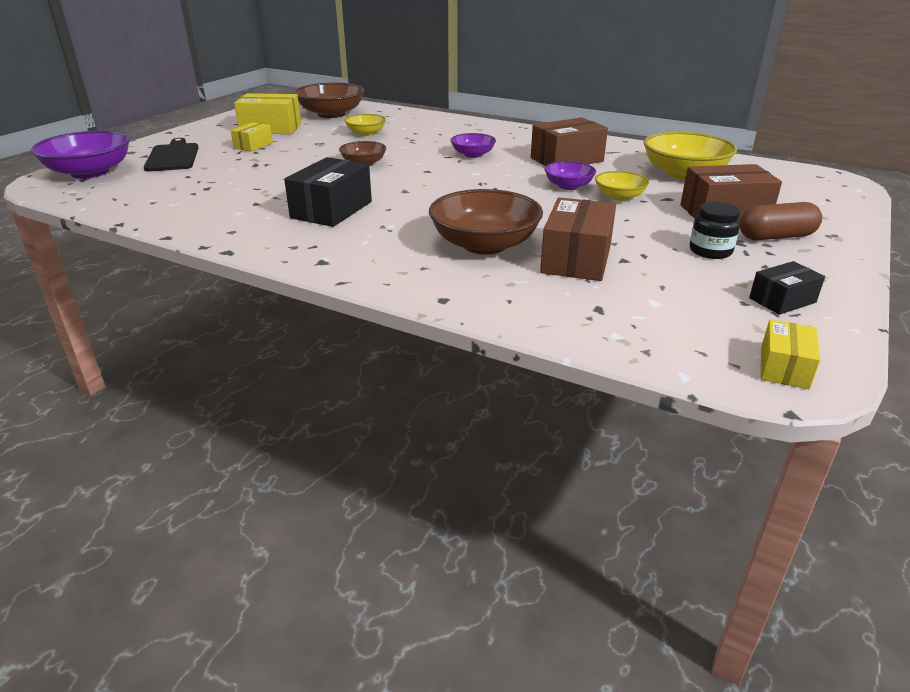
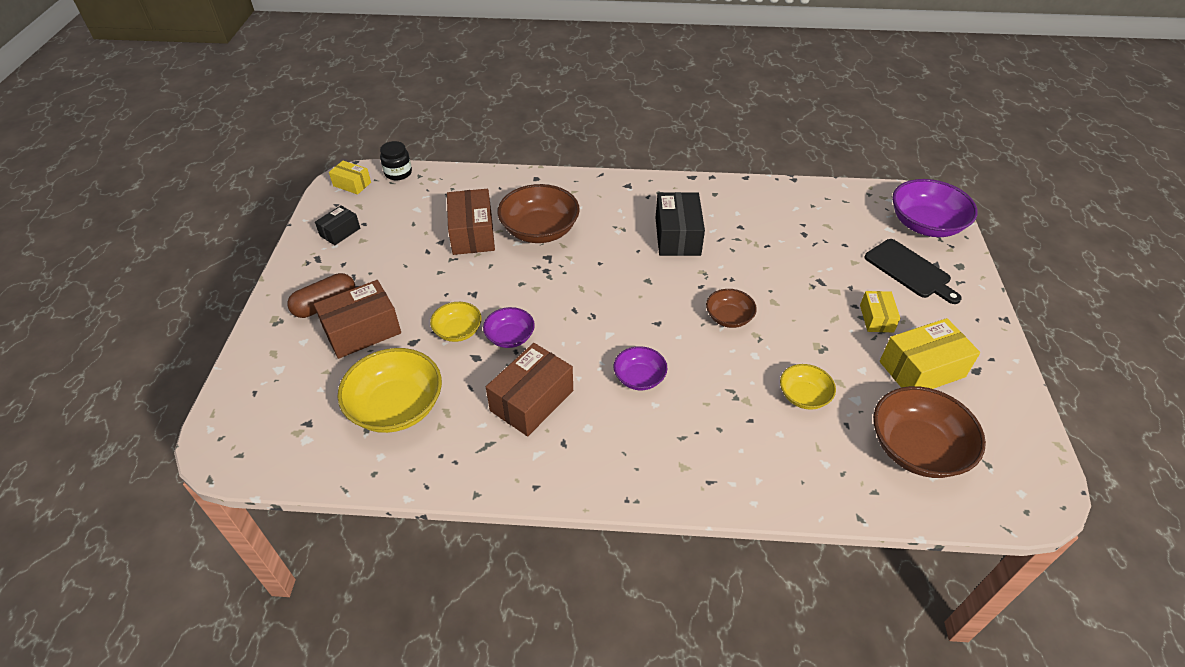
camera: 155 degrees right, 15 degrees up
black jar [690,202,741,259] -> black jar moved to [380,141,412,180]
yellow box [761,319,820,389] -> yellow box turned 60 degrees counterclockwise [329,161,371,195]

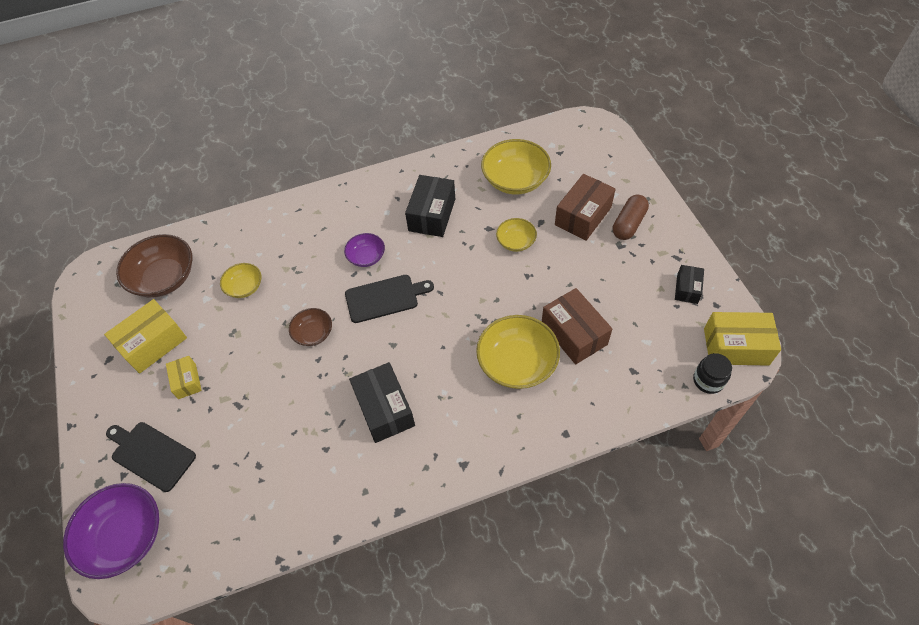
camera: 160 degrees right, 10 degrees up
yellow box [329,161,371,195] -> yellow box [704,312,781,366], size x1.75
purple bowl [483,307,535,348] -> none
brown box [486,343,573,436] -> black box [405,175,455,237]
brown bowl [497,184,580,243] -> yellow bowl [476,315,560,389]
none -> black cutting board [345,275,434,323]

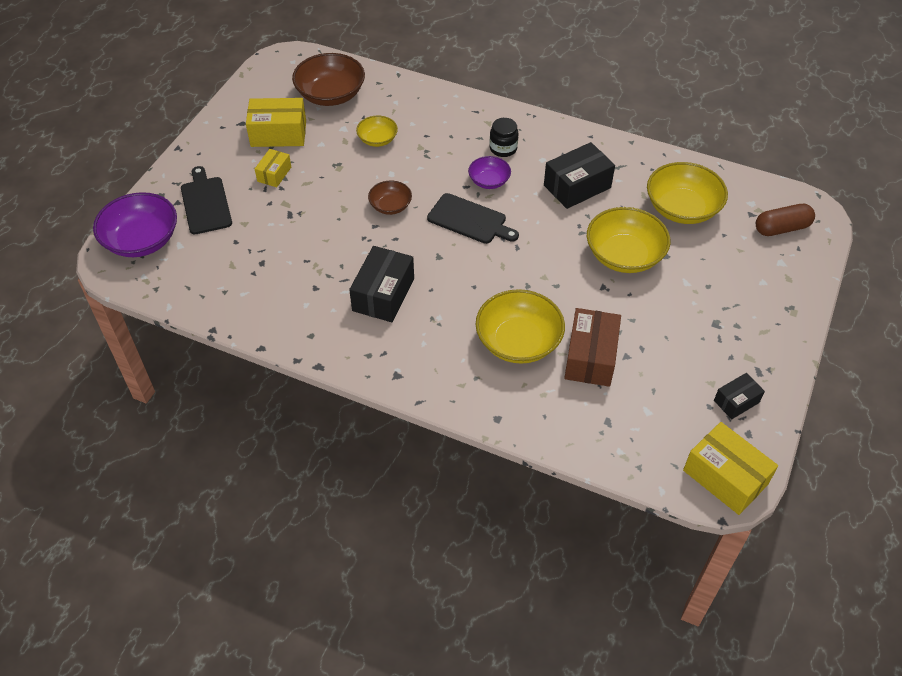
camera: 40 degrees right, 5 degrees down
yellow bowl [496,218,537,252] -> yellow bowl [587,207,670,273], size x1.81
brown box [555,174,616,241] -> none
brown capsule [613,195,649,240] -> brown capsule moved to [756,204,815,236]
black jar [693,353,732,394] -> black jar moved to [489,118,519,157]

